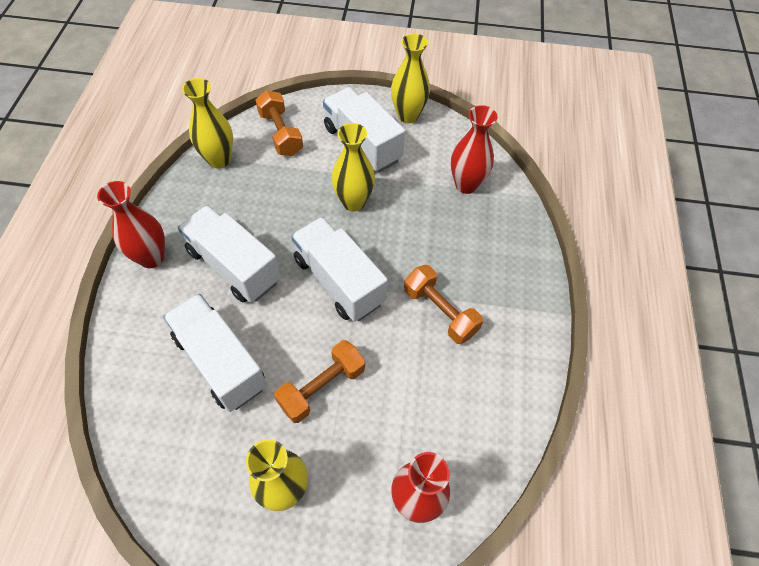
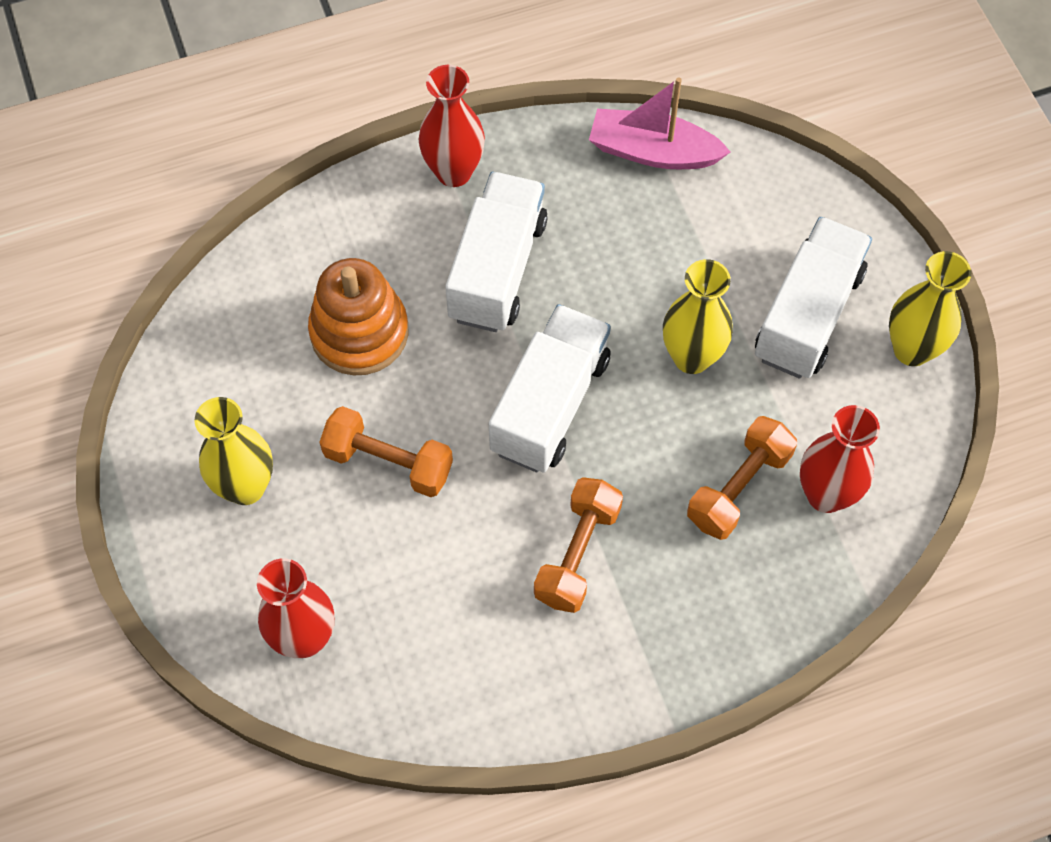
camera: 65 degrees right, 5 degrees up
white truck [163,294,267,412] -> orange stacking toy [308,258,409,375]
yellow vase [182,78,233,168] -> pink boat [589,77,730,169]
orange dumbbell [256,90,303,156] -> orange dumbbell moved to [687,416,797,540]

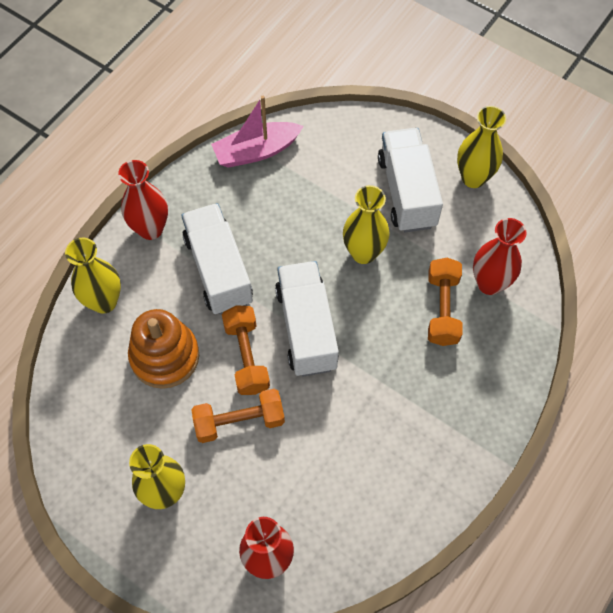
camera: 35 degrees left, 0 degrees up
orange dumbbell [534,477,623,613] -> orange dumbbell moved to [222,305,270,395]
none -> yellow vase [65,238,121,314]

